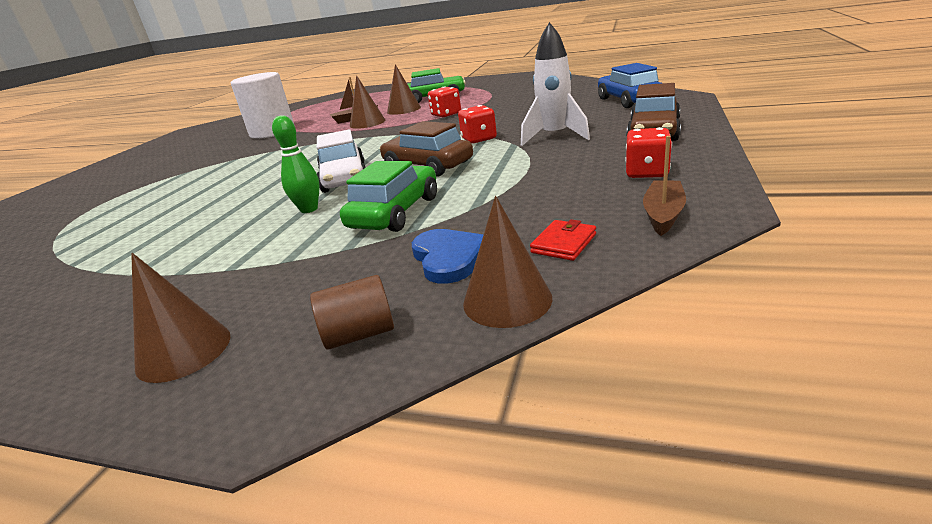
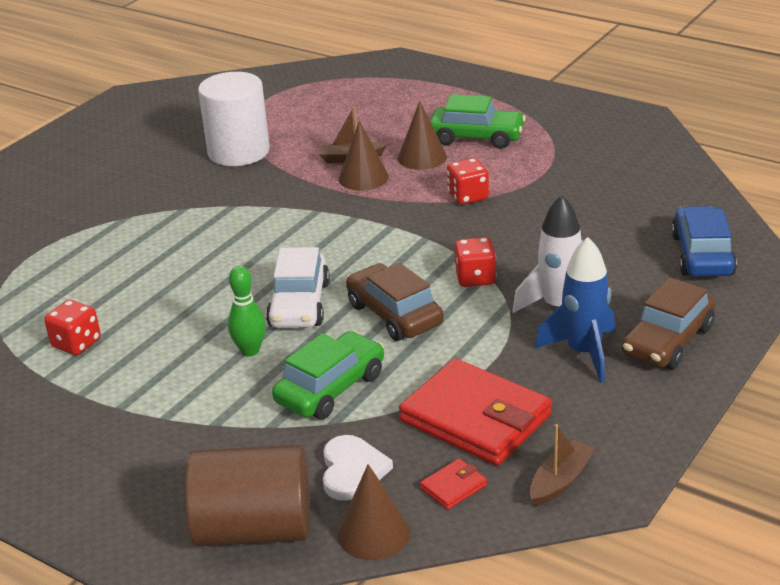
camera: 15 degrees right, 5 degrees up
brown cone [131,253,230,383] -> none
brown cylinder [310,275,394,350] -> brown cylinder [185,445,310,547], size x2.10
blue heart [412,229,484,284] -> white heart [323,435,393,501]
red dice [625,127,672,178] -> red dice moved to [44,300,101,355]
none -> red wallet [399,358,552,466]
none -> blue rocket [535,237,615,383]

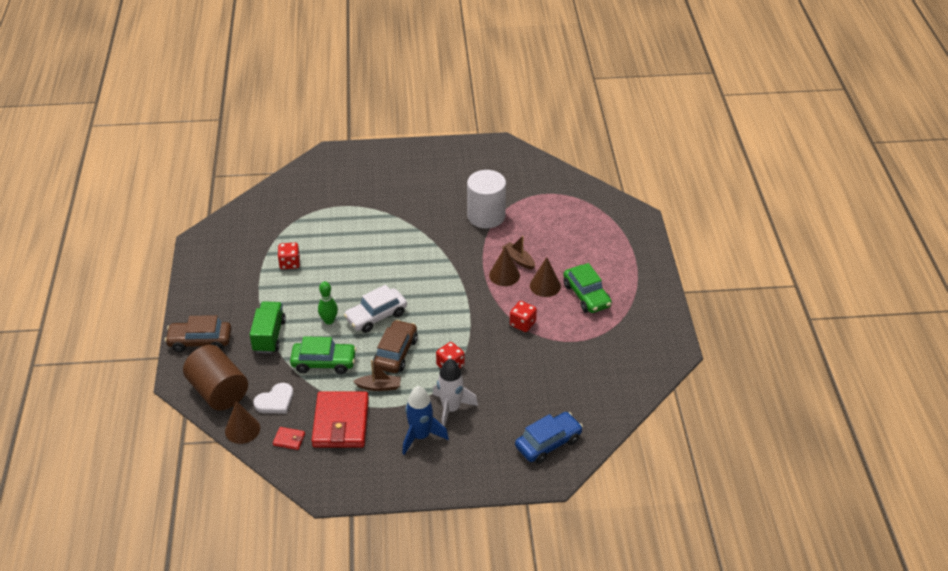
camera: 50 degrees right, 10 degrees up
brown boat [530,424,595,506] -> brown boat moved to [353,360,401,391]
brown car [622,277,716,369] -> brown car moved to [165,315,231,352]
none -> green truck [250,301,286,353]

